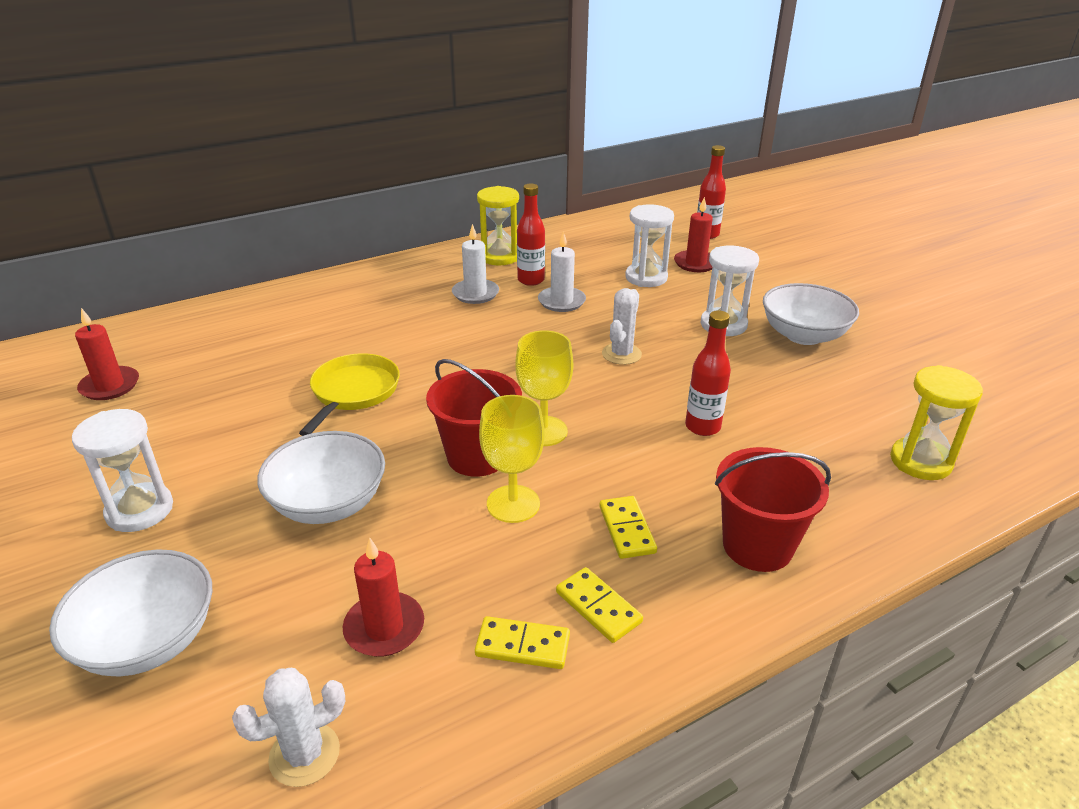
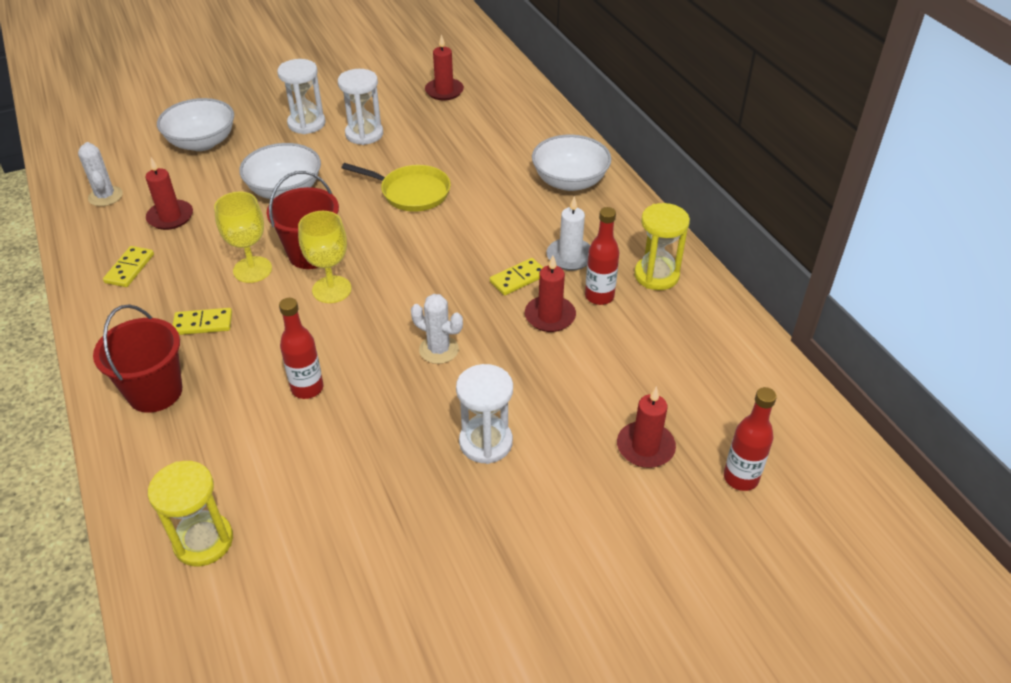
camera: 95 degrees right, 10 degrees up
white candle [538,231,586,312] -> red candle [525,256,576,332]
yellow domino [556,567,643,643] -> yellow domino moved to [490,258,543,296]
white hourglass [625,204,674,287] -> white hourglass moved to [338,69,383,145]
white bowl [763,283,859,345] -> white bowl moved to [532,135,611,191]

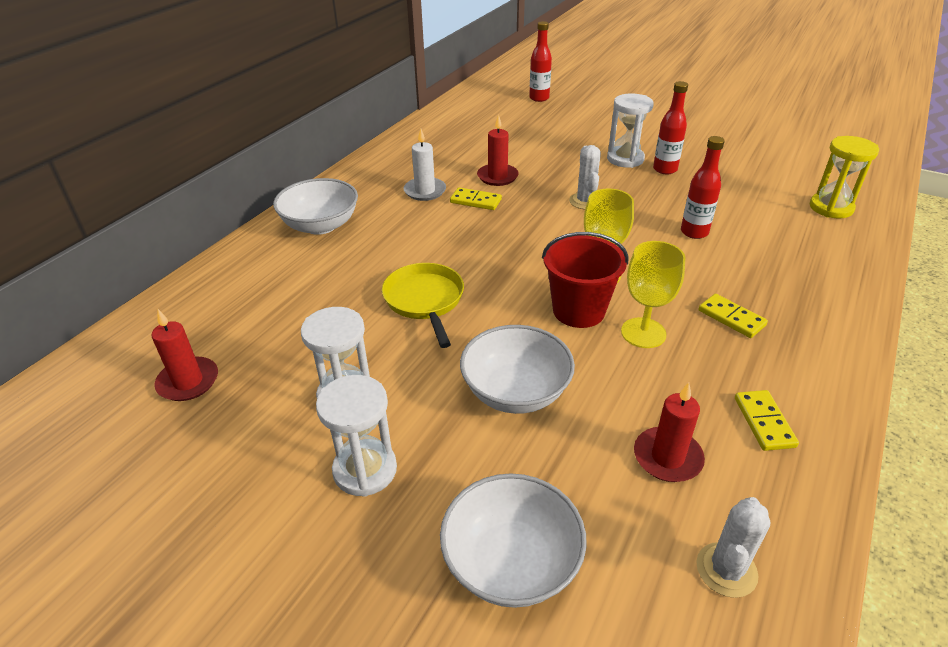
camera: 125 degrees left, 5 degrees down
red bucket [93,304,182,413] -> none
yellow domino [103,246,154,287] -> yellow domino turned 75 degrees counterclockwise [735,390,799,451]
red bottle [585,207,620,305] -> red bottle moved to [653,81,688,174]
red candle [617,386,676,468] -> none
yellow hourglass [634,203,690,290] -> none

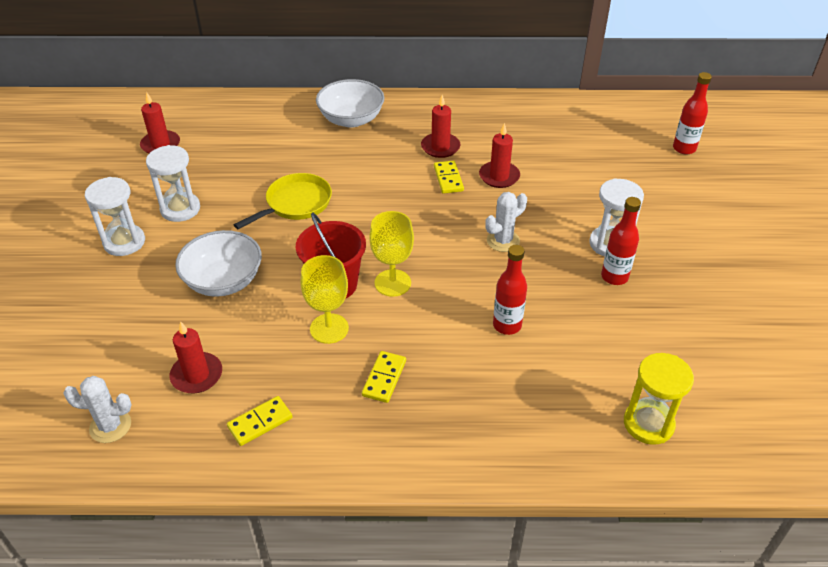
camera: 60 degrees right, 5 degrees up
white candle [404,128,446,201] -> red candle [421,95,460,158]
white bowl [440,473,587,608] -> none

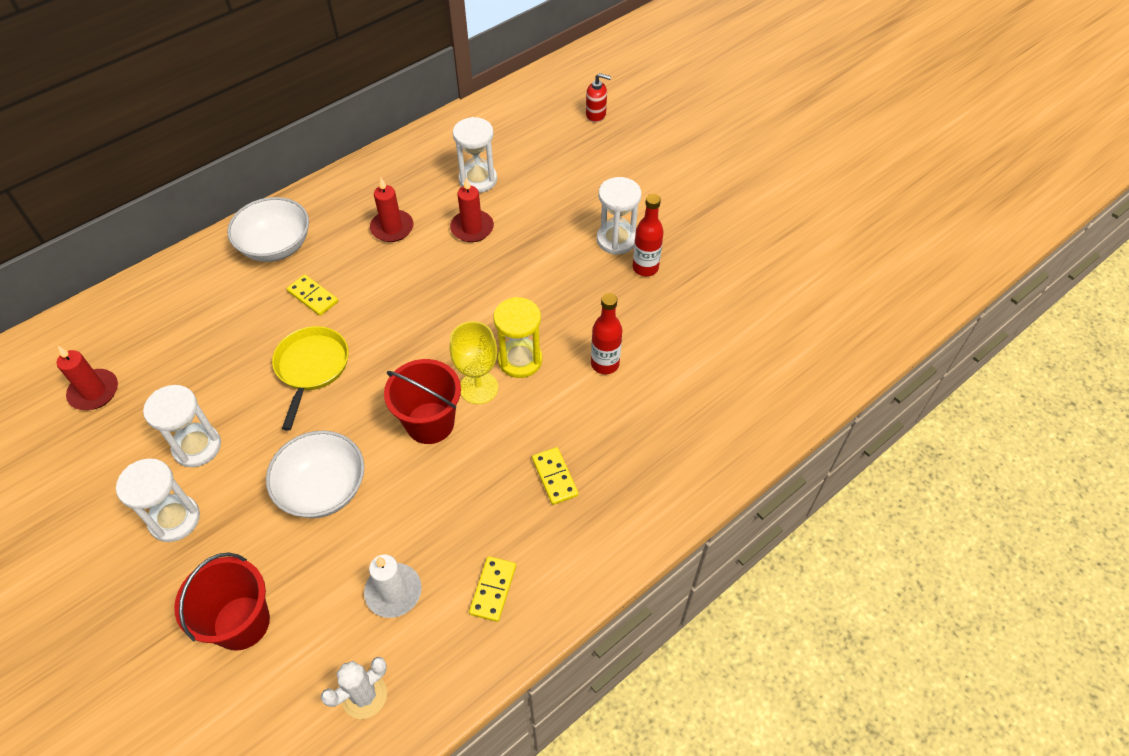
camera: 40 degrees left, 10 degrees up
red candle [169,321,222,393] -> white candle [364,554,422,618]
yellow goblet [300,255,349,344] -> none
yellow domino [434,160,464,194] -> yellow domino moved to [287,274,338,316]
white cactus [485,192,527,252] -> none
yellow hourglass [624,353,694,445] -> yellow hourglass moved to [493,297,542,378]
red bottle [673,72,712,155] -> red soap dispenser [586,73,611,122]
none -> red bucket [174,552,270,651]
none -> white hourglass [453,117,497,193]

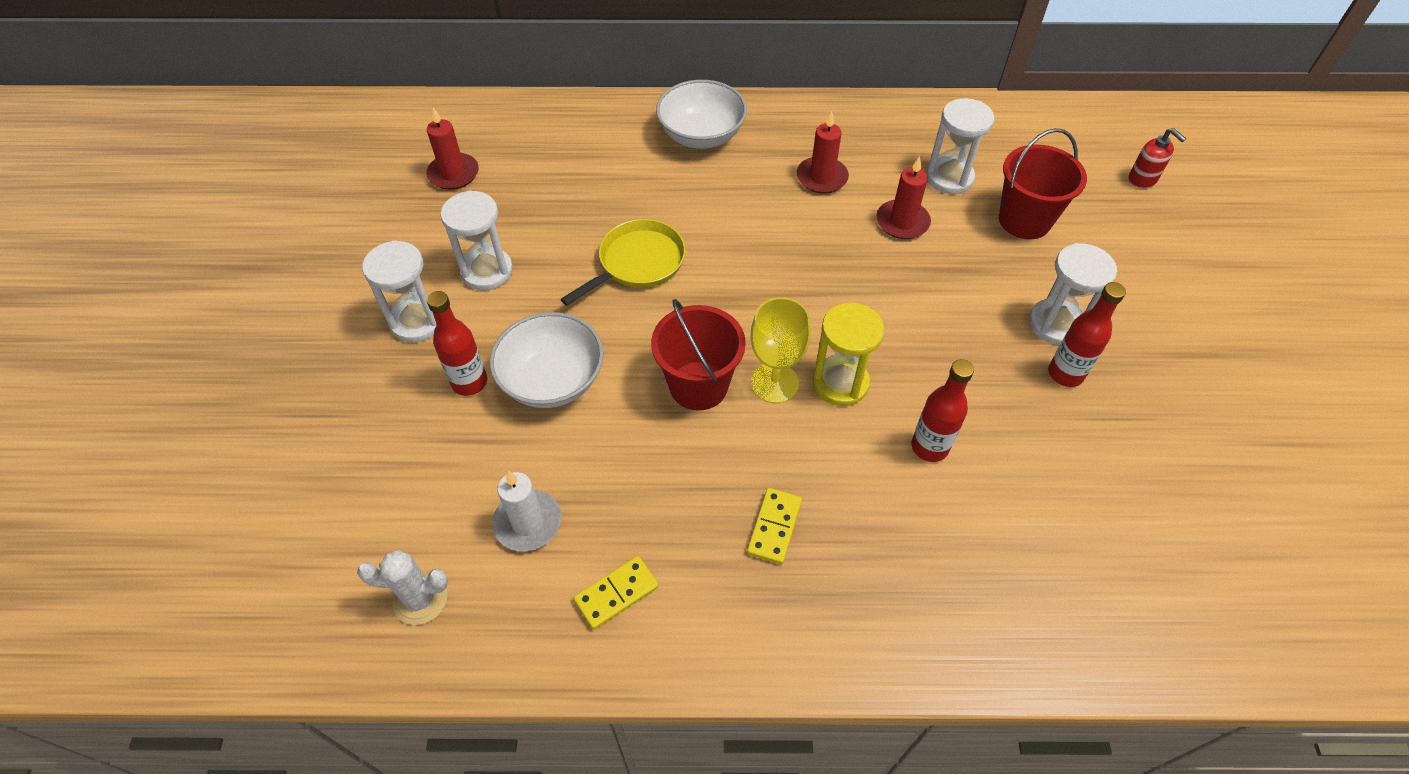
camera: 40 degrees right, 0 degrees up
red bucket [174,552,270,651] -> red bucket moved to [999,128,1087,239]
yellow domino [287,274,338,316] -> none
none -> red bottle [427,291,487,396]

